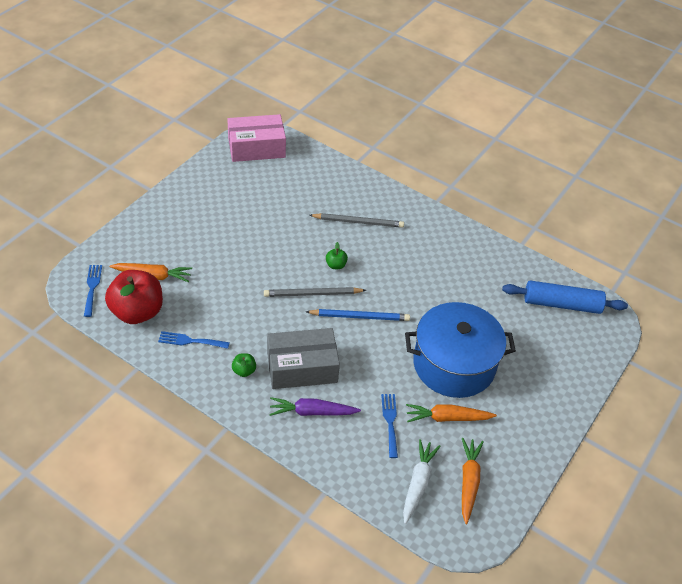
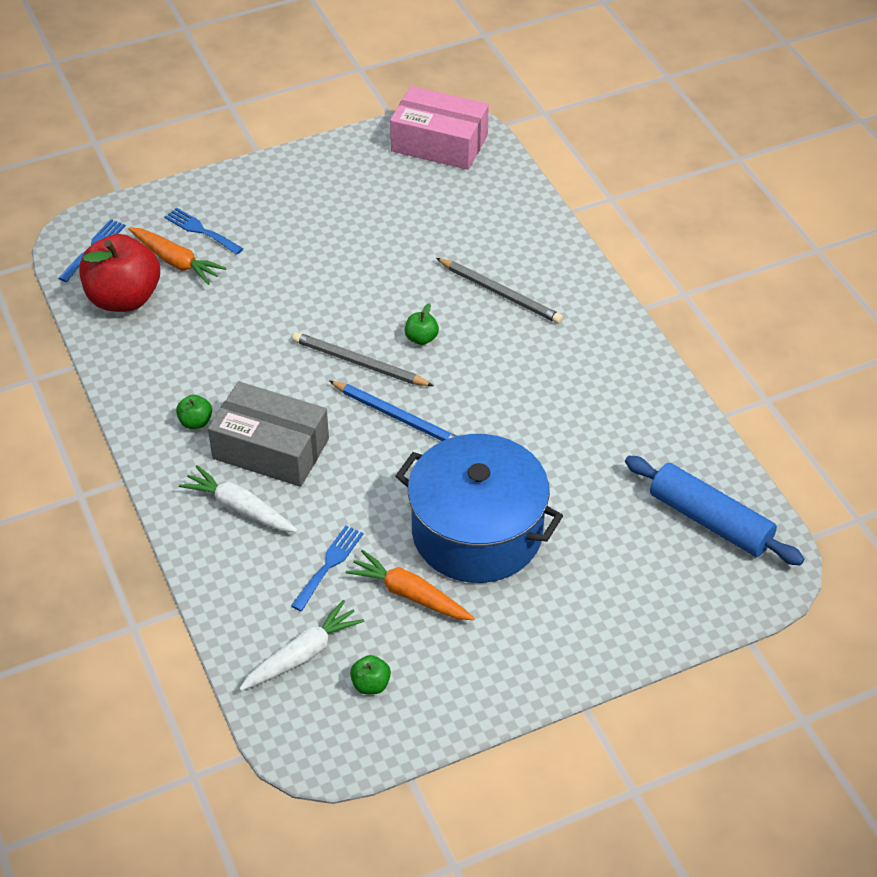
camera: 35 degrees right, 0 degrees up
blue fork [158,331,230,349] -> blue fork moved to [164,207,243,255]
purple carrot [269,397,361,416] -> white carrot [179,465,298,532]
orange carrot [462,438,484,524] -> green apple [350,655,391,694]

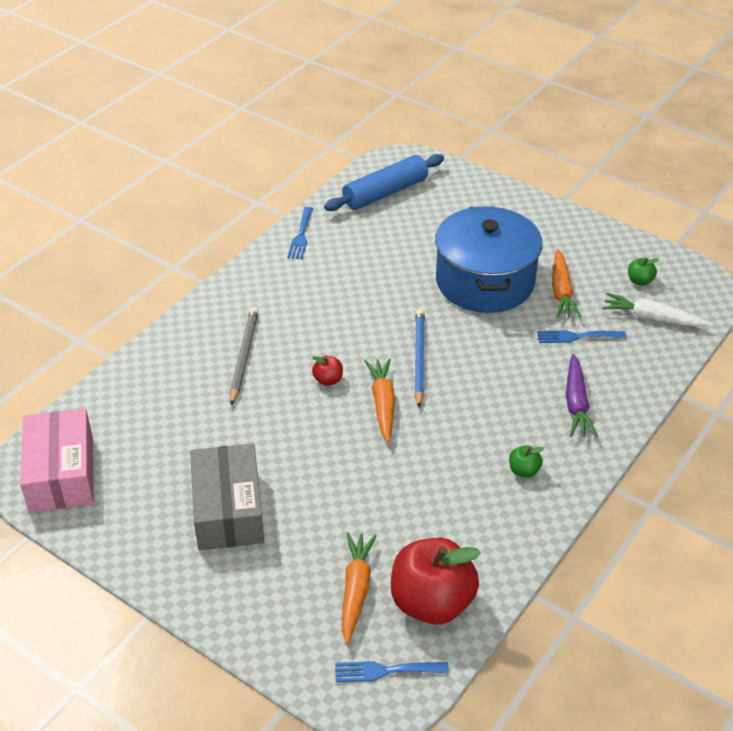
camera: 120 degrees left, 5 degrees down
blue fork [164,207,243,255] -> blue fork moved to [287,207,313,259]
white carrot [179,465,298,532] -> purple carrot [566,354,598,437]
grey box [208,381,329,487] -> grey box moved to [190,443,264,551]
grey pencil [292,332,433,386] -> orange carrot [365,358,395,443]
green apple [405,303,439,345] -> red apple [312,356,343,386]
blue rolling pin [625,456,805,565] -> blue rolling pin turned 45 degrees clockwise [324,154,444,211]

